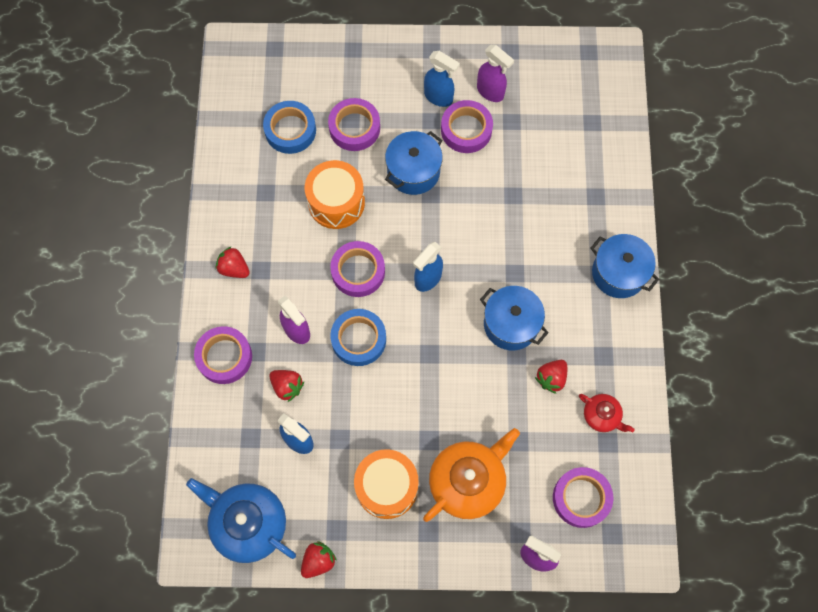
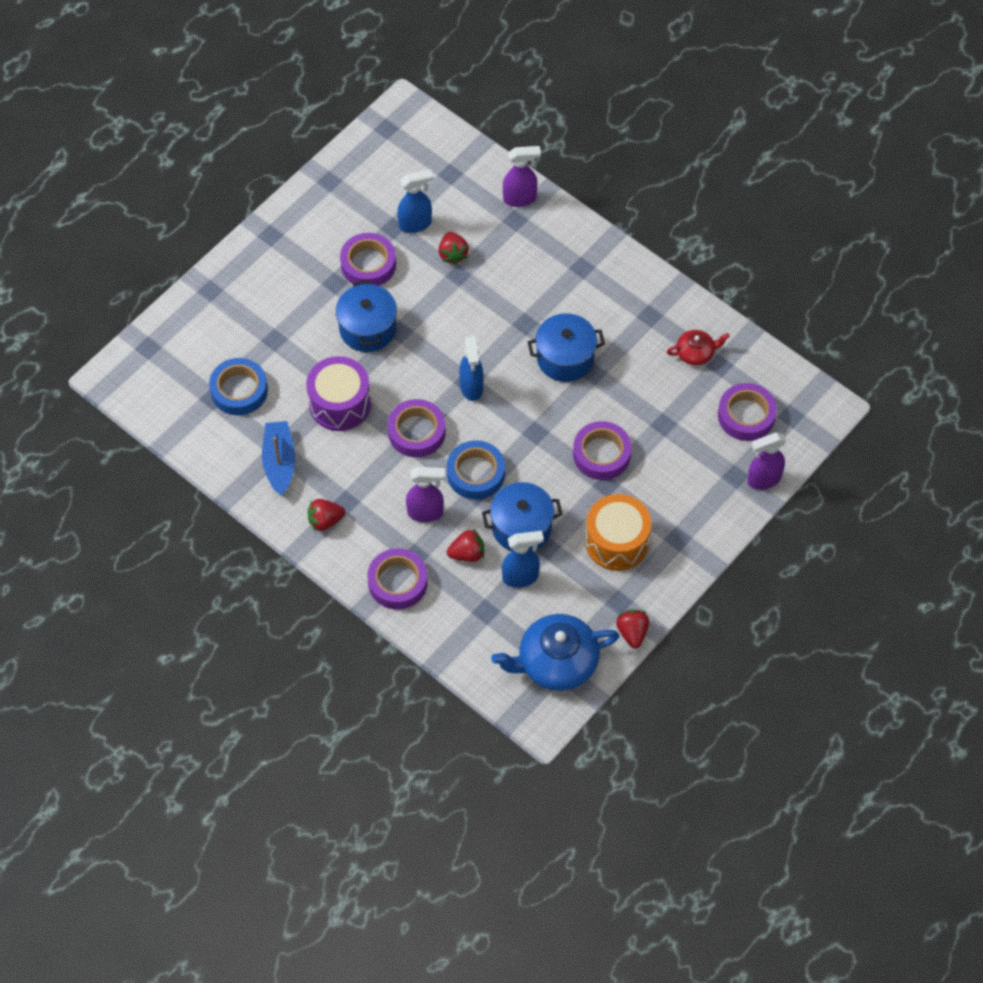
camera: 50 degrees left, 10 degrees down
orange drum [305,160,365,229] -> purple drum [306,356,371,431]
purple tape [328,98,380,151] -> purple tape moved to [573,421,632,480]
orange teapot [423,428,520,522] -> none
blue spray bottle [424,51,460,107] -> blue spray bottle moved to [397,169,433,233]
purple spray bottle [477,45,514,102] -> purple spray bottle moved to [503,146,541,207]
red strawberry [535,360,567,394] -> red strawberry moved to [438,232,469,265]
blue pot [590,234,659,298] -> blue pot moved to [482,482,562,551]
none -> blue boat [262,421,295,496]

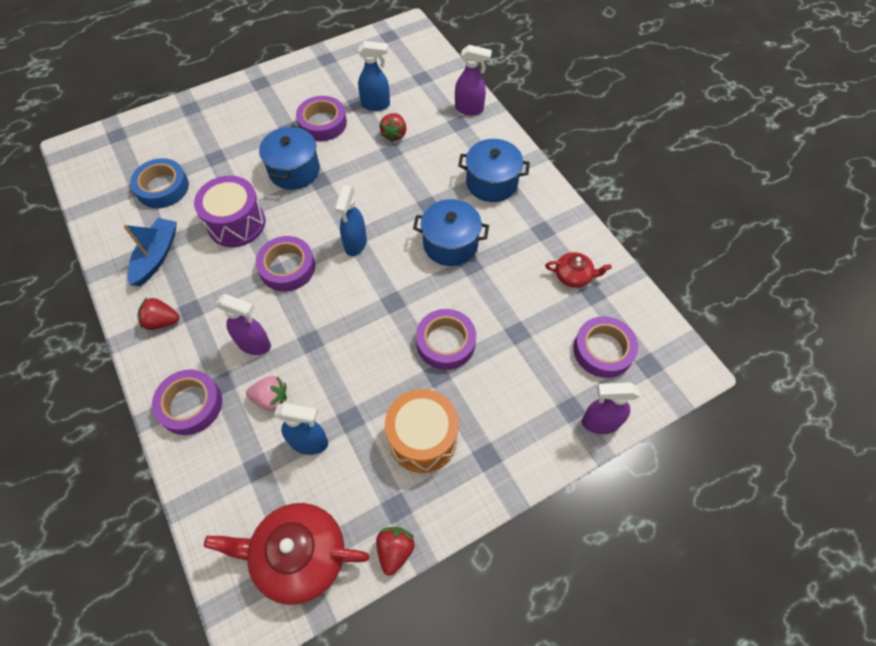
camera: 20 degrees right, 0 degrees up
blue tape [447,440,505,500] -> none
red strawberry [447,529,484,562] -> pink strawberry [246,376,287,411]
blue pot [482,482,562,551] -> blue pot moved to [458,139,530,202]
blue teapot [491,614,619,691] -> red teapot [204,503,370,605]

